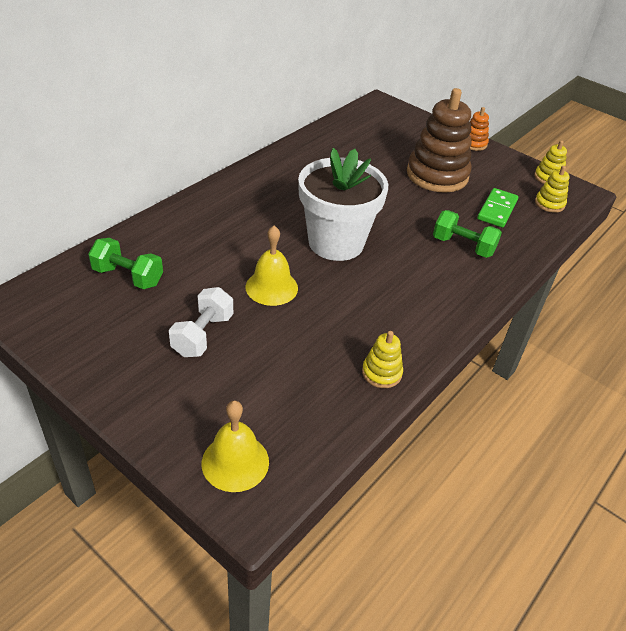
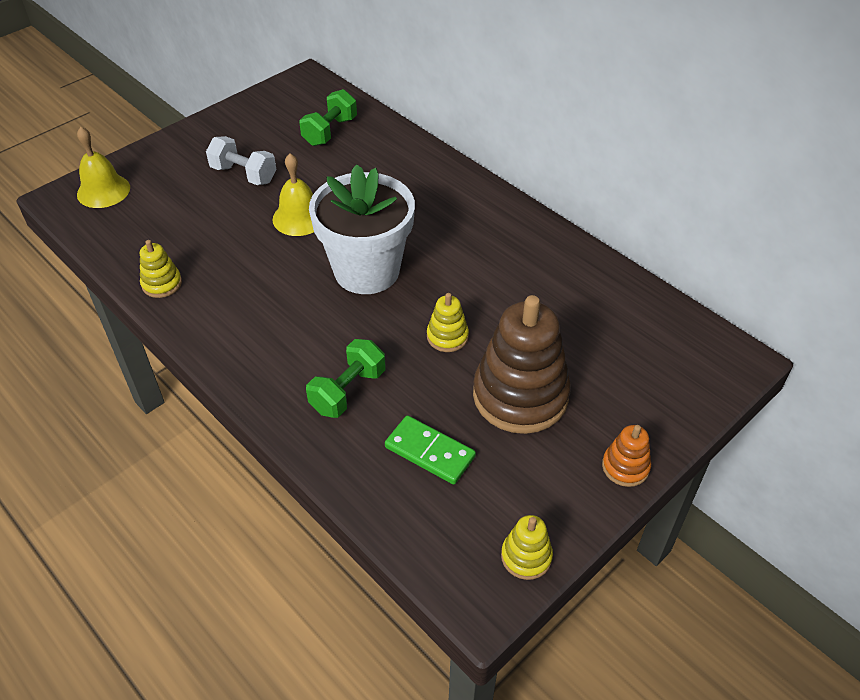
camera: 100 degrees right, 5 degrees up
yellow stacking toy [535,166,570,213] -> yellow stacking toy moved to [427,293,469,352]

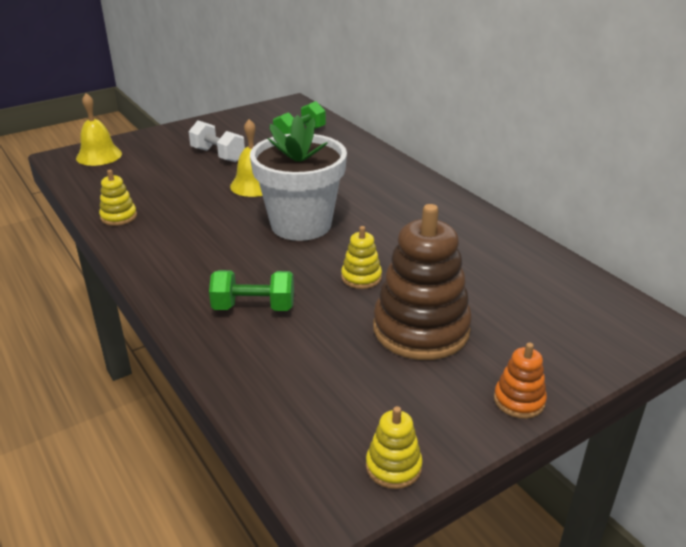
camera: 10 degrees right, 15 degrees down
green dumbbell [306,339,385,418] -> green dumbbell turned 45 degrees clockwise [209,270,294,311]
green domino [385,415,476,485] -> none

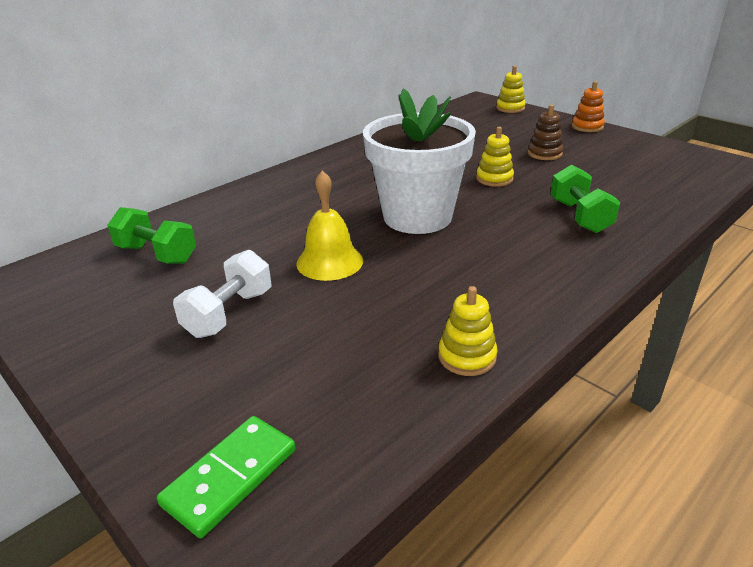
camera: 100 degrees left, 0 degrees up
yellow bell [76,93,122,166] -> green domino [157,416,296,538]
yellow stacking toy [366,406,423,489] -> yellow stacking toy moved to [496,66,526,113]
brown stacking toy [373,204,472,360] -> brown stacking toy [528,105,563,160], size x0.46

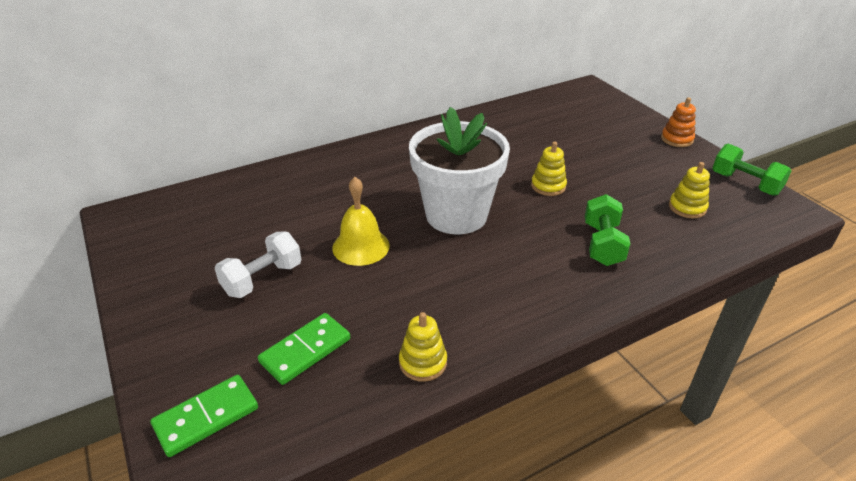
camera: 15 degrees right, 5 degrees up
green dumbbell [107,207,196,264] -> green dumbbell moved to [712,144,791,196]
yellow stacking toy [496,66,526,113] -> yellow stacking toy moved to [669,162,710,218]
brown stacking toy [528,105,563,160] -> none
none -> green domino [258,313,350,385]

